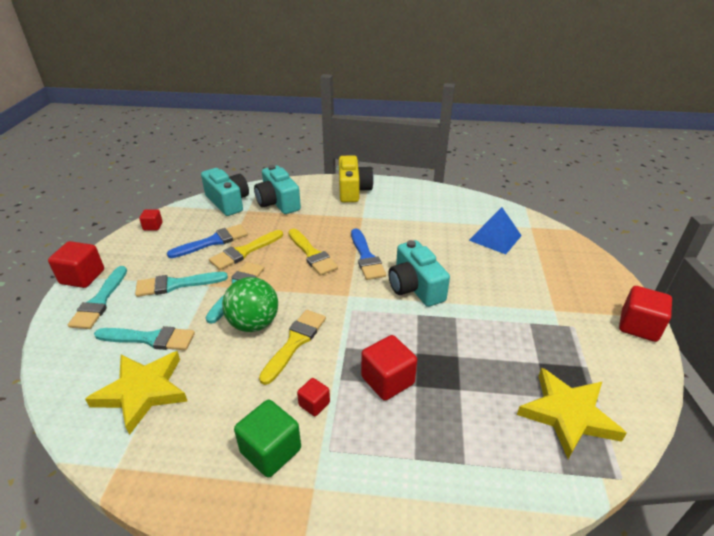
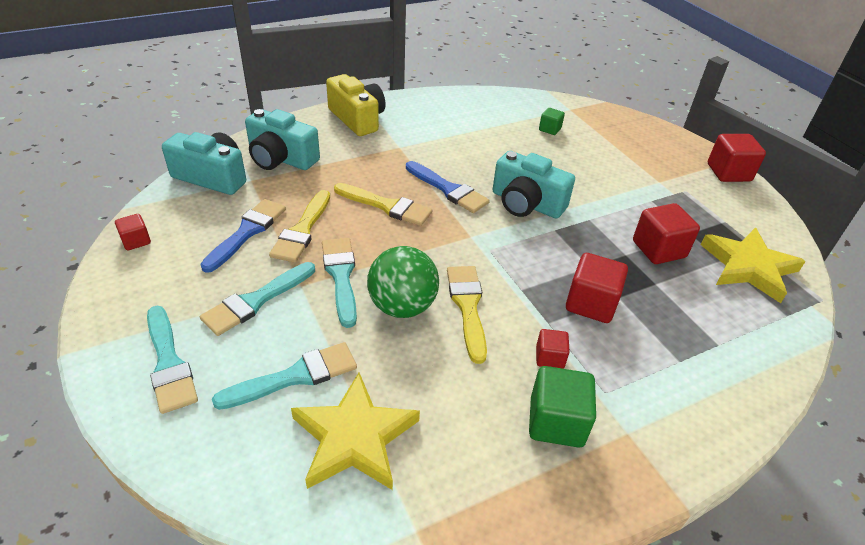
camera: 35 degrees left, 5 degrees up
red cube [48,241,104,288] -> red cube moved to [633,203,700,264]
blue pyramid [469,207,522,254] -> green cube [539,108,565,135]

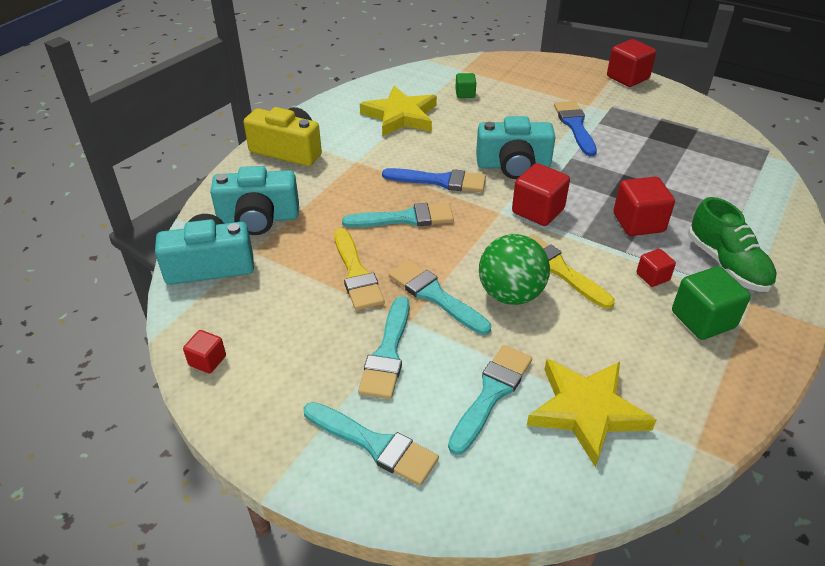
camera: 30 degrees left, 0 degrees up
blue brush [200,199,286,273] -> blue brush moved to [554,101,597,156]
yellow brush [334,183,433,226] -> turquoise brush [342,203,454,228]
red cube [633,203,700,264] -> red cube moved to [512,163,570,226]
yellow star [701,228,806,303] -> yellow star moved to [360,86,437,137]
none -> green shoe [688,197,777,292]

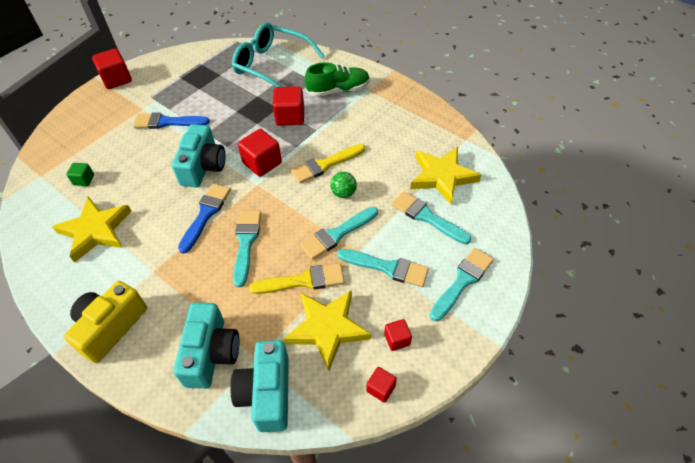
camera: 80 degrees left, 10 degrees up
green ball [479,234,550,305] -> green ball [330,172,357,198], size x0.56
red cube [636,249,676,287] -> red cube moved to [384,319,412,351]
green cube [672,266,751,340] -> none
none -> turquoise glasses [232,22,325,87]
none -> yellow star [284,290,371,371]

